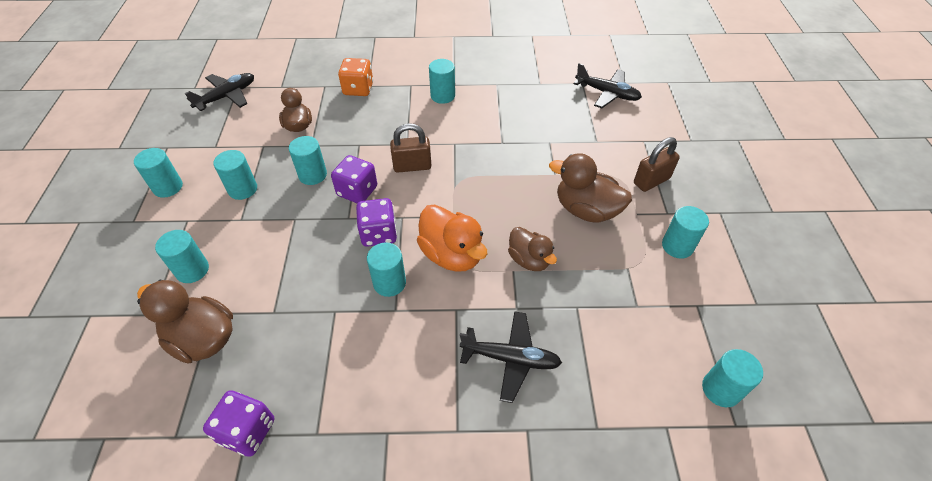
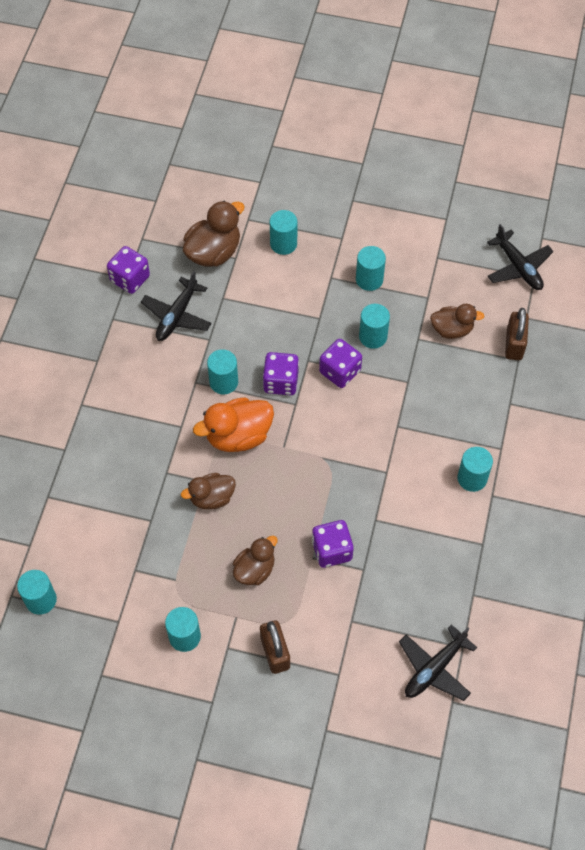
camera: 105 degrees right, 10 degrees up
turquoise cylinder [134,148,183,198] -> none
orange dice [338,58,373,96] -> none
brown padlock [390,123,432,173] -> brown padlock moved to [505,308,529,360]
black plane [460,311,562,403] -> black plane moved to [141,271,212,341]
brown duck [549,153,632,222] -> brown duck [233,536,278,585], size x0.66
none -> purple dice [312,520,354,568]

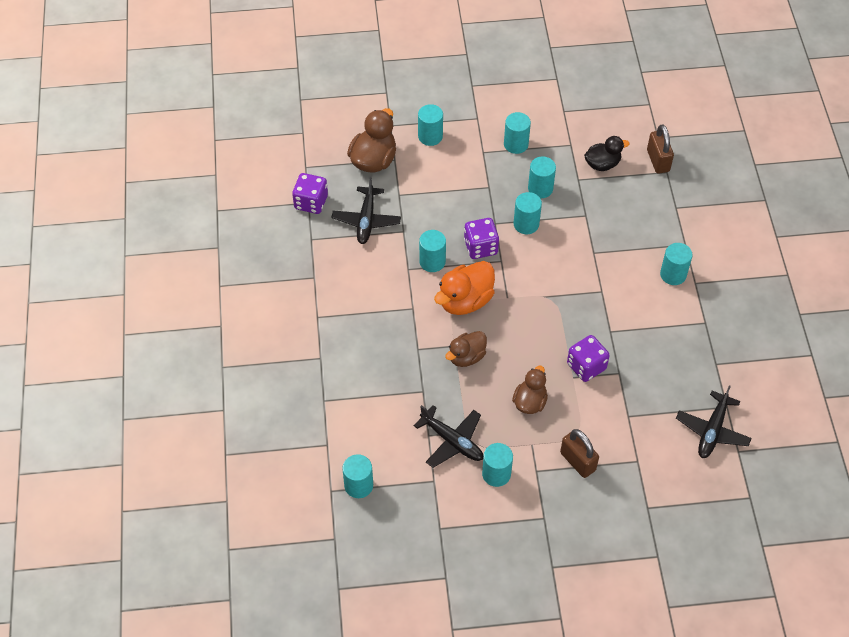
camera: 20 degrees left, 5 degrees down
purple dice [319,339,362,388] -> turquoise cylinder [514,192,542,234]
brown duck [430,304,484,339] -> black duck [584,136,629,171]
black plane [487,224,554,290] -> black plane moved to [414,405,483,468]

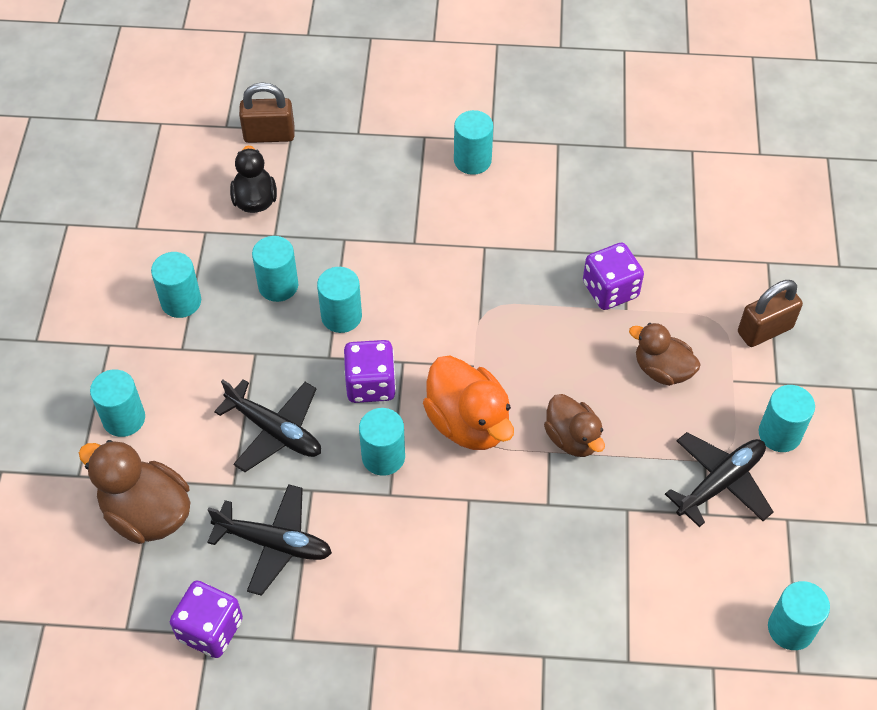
camera: 80 degrees left, 0 degrees up
black plane [676,385,752,458] -> black plane moved to [214,379,321,472]

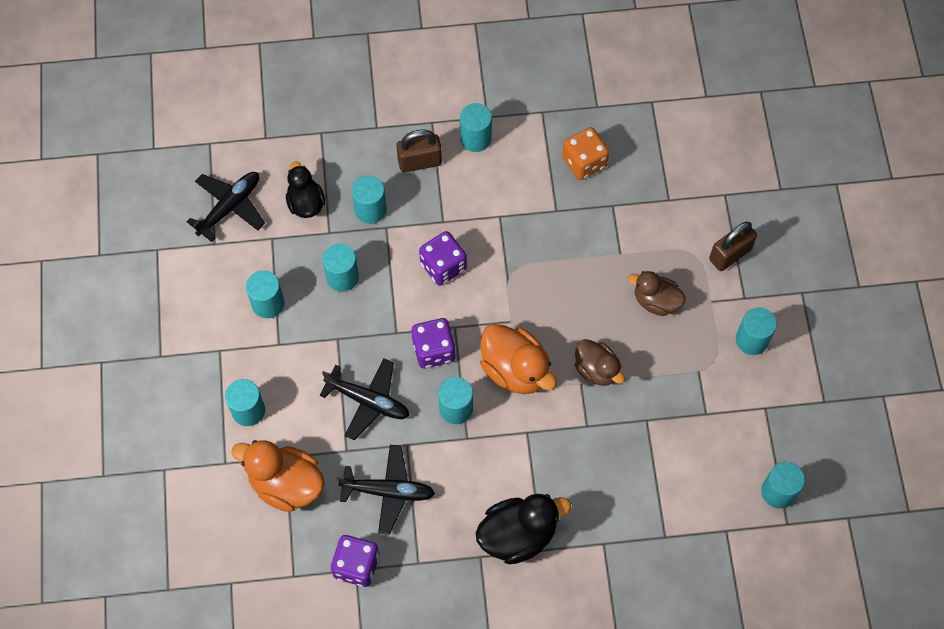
camera: 10 degrees left, 10 degrees up
brown duck [79,440,190,544] -> orange duck [232,440,325,512]
brown padlock [239,83,295,143] -> brown padlock moved to [396,129,442,173]
turquoise cylinder [317,267,362,333] -> turquoise cylinder moved to [352,175,387,224]
purple dice [583,243,644,310] -> purple dice moved to [419,231,467,286]
black plane [665,432,773,527] -> black plane moved to [187,172,265,242]
none -> black duck [476,494,571,564]
none -> orange dice [562,127,609,180]

